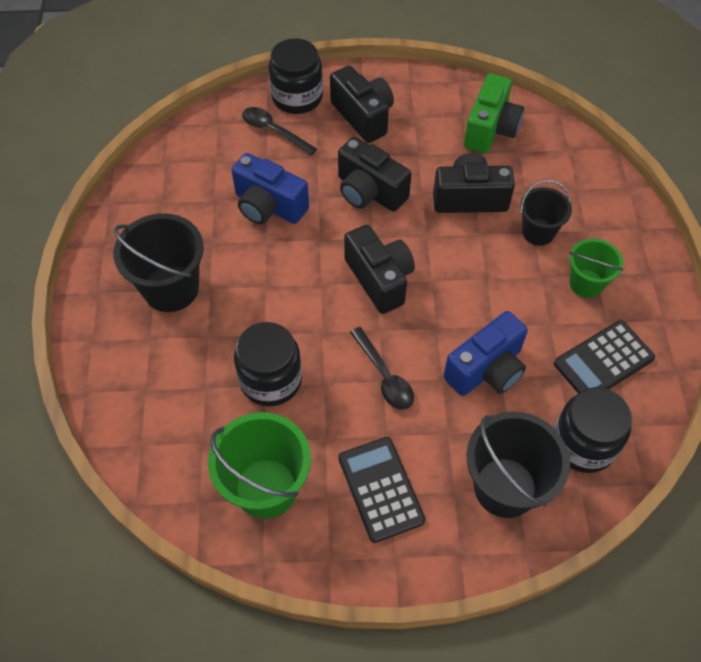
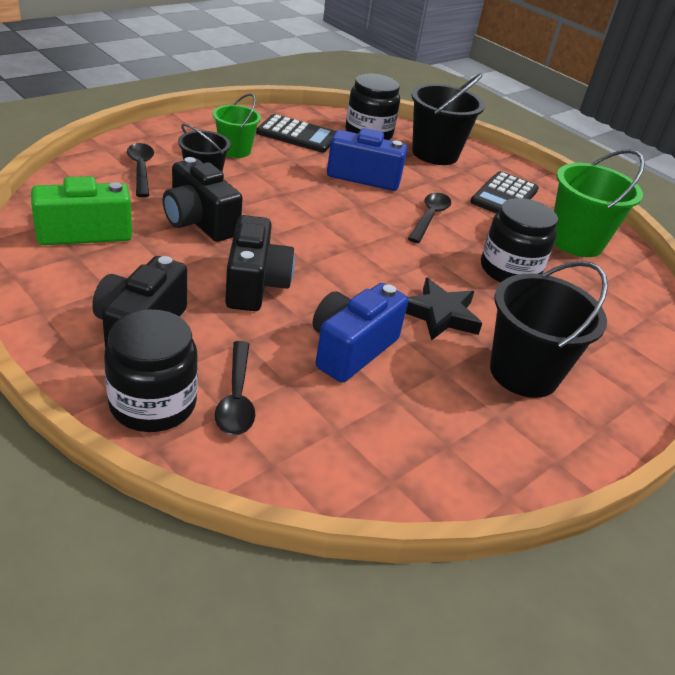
camera: 135 degrees left, 20 degrees down
blue camera [232,153,309,224] -> blue camera turned 135 degrees counterclockwise [313,283,408,383]
black camera [344,225,415,314] -> none
none -> black spoon [127,143,154,197]
none -> black star [405,278,482,341]

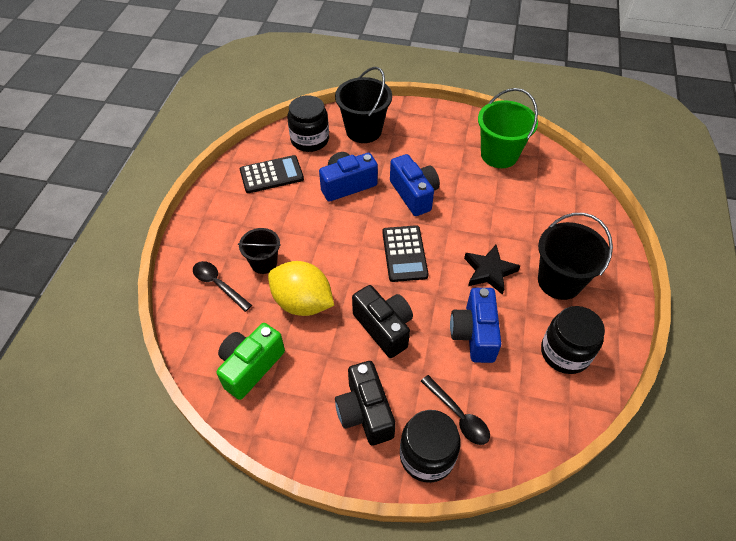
camera: 30 degrees left, 15 degrees up
black camera [163,157,243,242] -> yellow lemon [268,261,334,316]
green bucket [213,93,261,158] -> none
black spoon [408,193,451,243] -> blue camera [390,154,440,216]
black calculator [470,171,539,214] -> black calculator moved to [382,225,429,282]
black jar [481,198,558,282] -> black jar moved to [541,306,605,374]

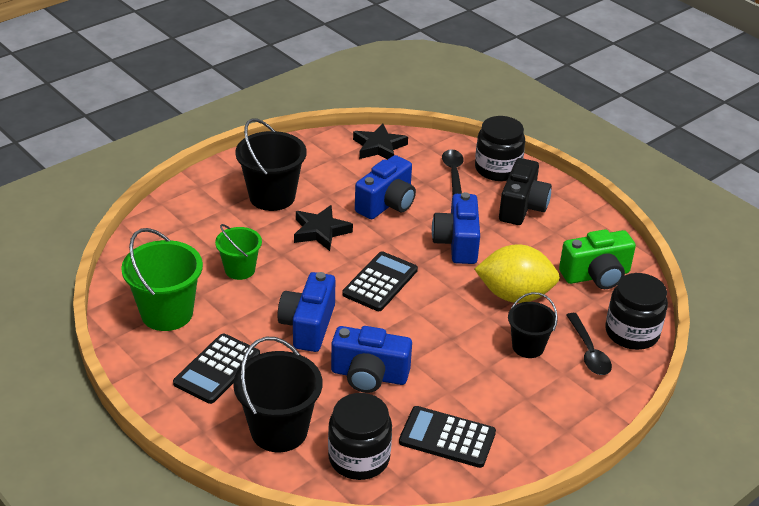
camera: 145 degrees left, 15 degrees down
yellow lemon [268,261,334,316] -> yellow lemon turned 60 degrees counterclockwise [474,244,560,303]
black camera [352,285,413,358] -> blue camera [432,192,480,264]
black jar [541,306,605,374] -> black jar moved to [605,273,668,350]
none -> black calculator [173,334,260,404]
none -> green bucket [215,224,262,280]
none -> black star [353,123,408,159]

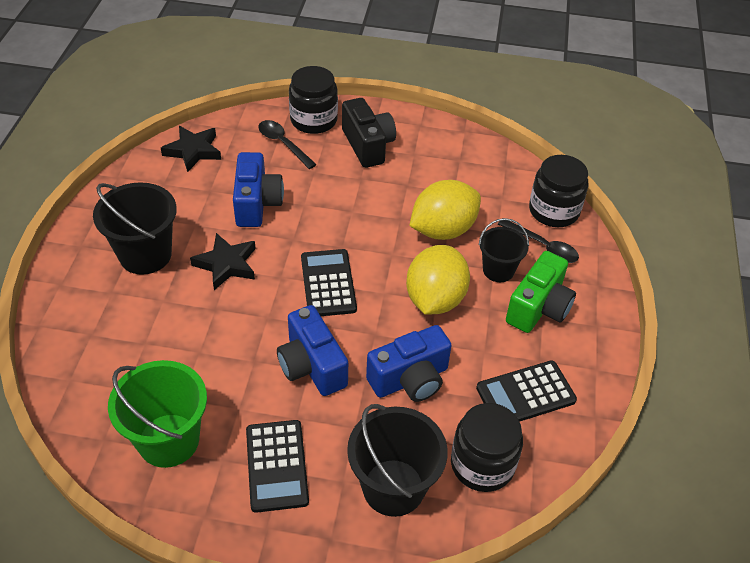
camera: 40 degrees left, 10 degrees up
green bucket [215,224,262,280] -> none
blue camera [432,192,480,264] -> none
green camera [559,229,636,289] -> green camera moved to [506,251,576,333]
none -> yellow lemon [406,245,470,315]

